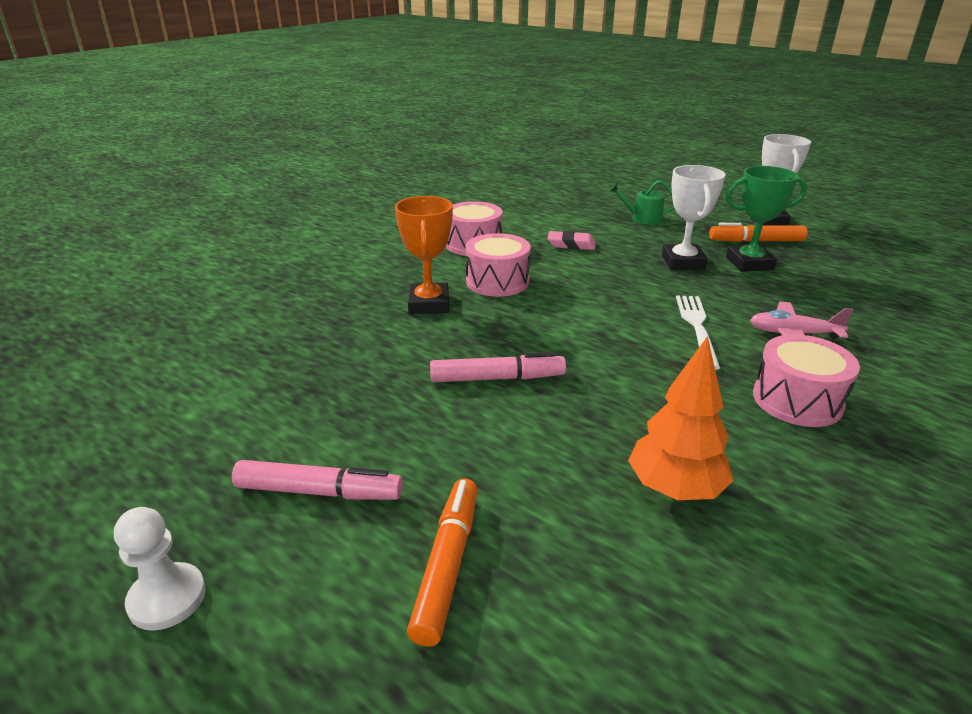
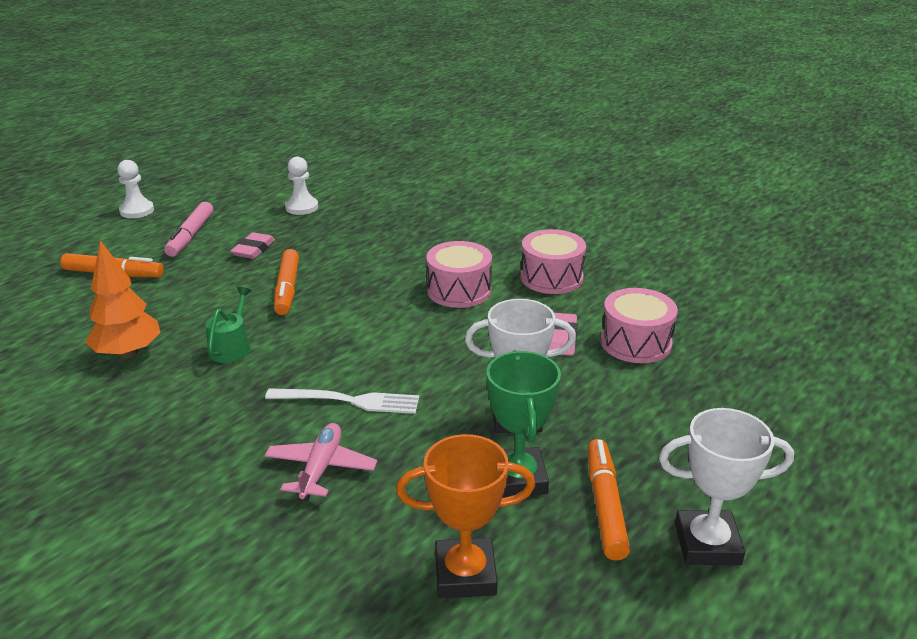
camera: 90 degrees right, 0 degrees up
orange trophy [395,196,453,314] -> orange trophy moved to [396,434,535,598]
pink marker [430,352,566,382] -> orange marker [274,249,299,315]
green watering can [609,180,674,225] -> green watering can moved to [206,287,251,363]
pink drum [753,334,860,427] -> pink drum moved to [601,288,678,363]
none -> pink eraser [231,232,275,259]
none -> white pawn [285,157,318,215]

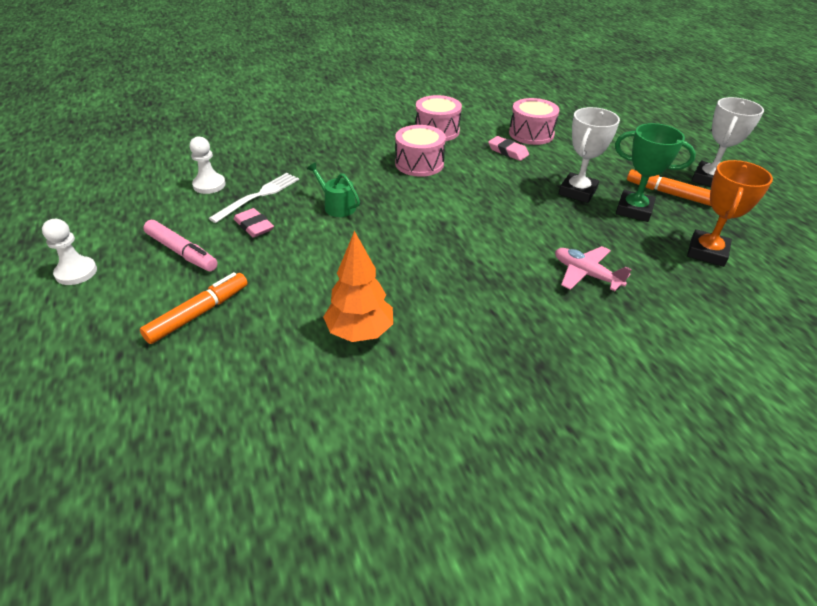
camera: 60 degrees left, 10 degrees up
green watering can [206,287,251,363] -> green watering can moved to [307,163,360,217]
white fork [265,388,419,414] -> white fork moved to [209,173,299,223]
orange marker [274,249,299,315] -> none

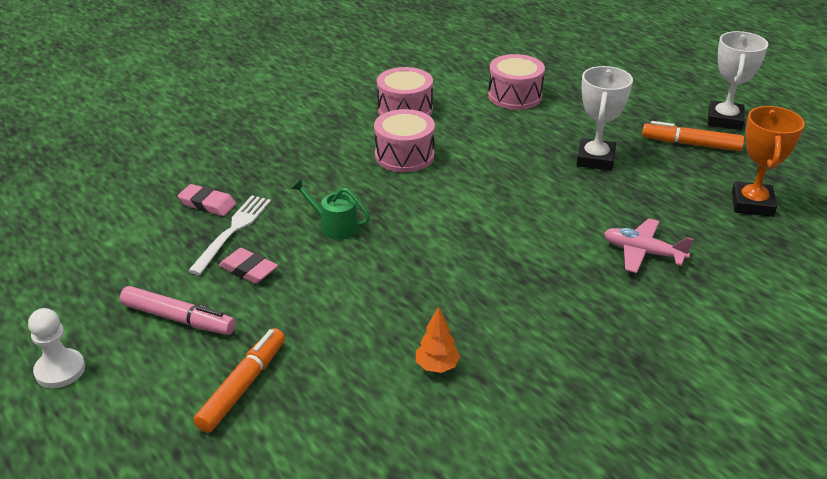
camera: 15 degrees left, 5 degrees down
white pawn [190,136,226,194] -> none
orange tree [323,231,393,342] -> orange tree [416,307,460,373], size x0.57
pink eraser [488,136,529,161] -> pink eraser moved to [178,184,236,216]
green trophy [615,123,696,222] -> none

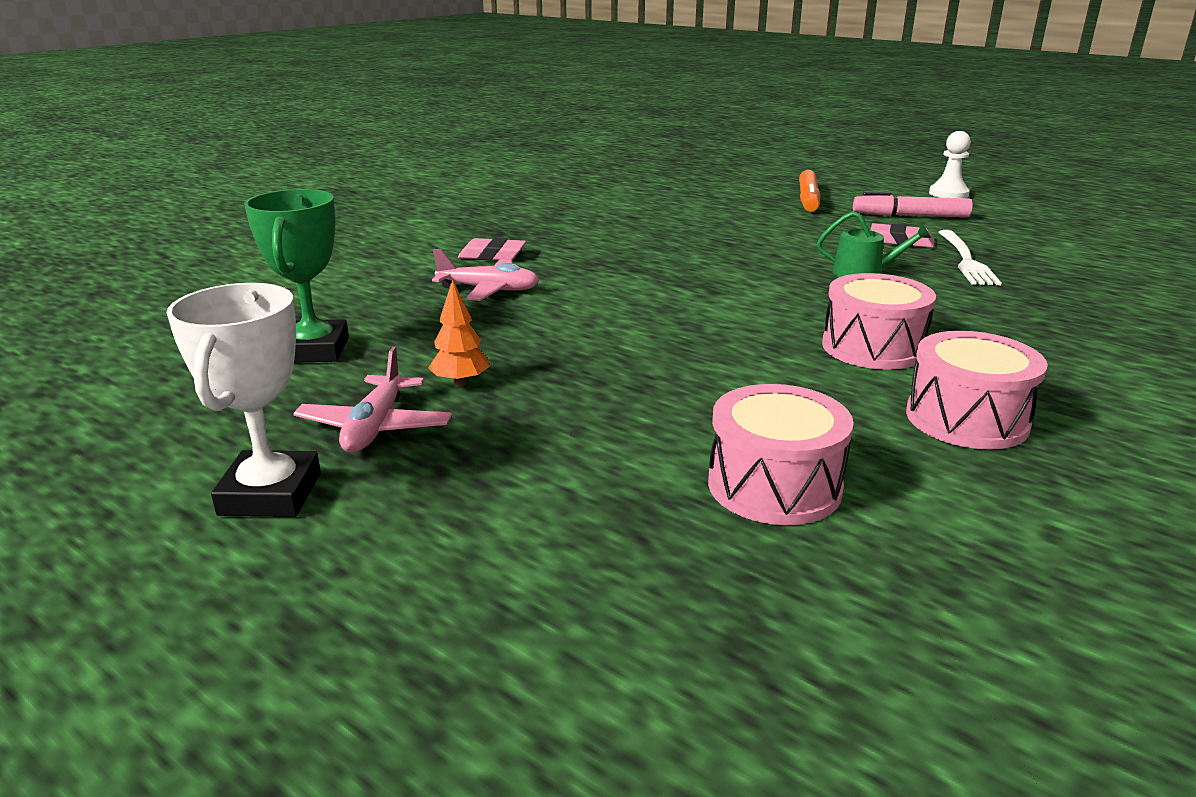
camera: 165 degrees right, 10 degrees down
pink eraser [178,184,236,216] -> pink eraser moved to [458,238,526,260]
orange tree [416,307,460,373] -> orange tree moved to [428,279,490,386]
white trophy [576,66,633,171] -> none
orange marker [642,121,744,151] -> pink plane [293,347,452,453]
orange trophy [732,106,805,217] -> green trophy [244,189,349,363]

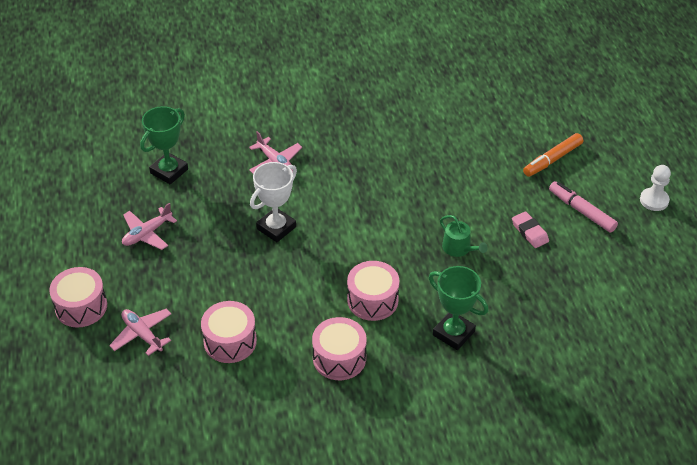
camera: 40 degrees right, 20 degrees up
white trophy [167,283,321,517] -> white trophy moved to [250,162,297,242]
orange tree [428,279,490,386] -> none
pink eraser [458,238,526,260] -> none
white fork [938,230,1001,285] -> none
none -> pink drum [49,267,107,327]
none -> pink plane [109,309,171,356]
none -> green trophy [429,266,488,350]

